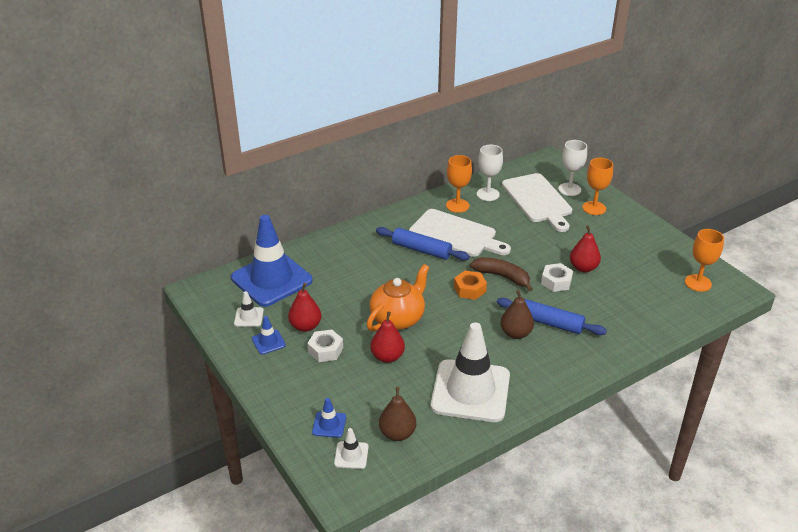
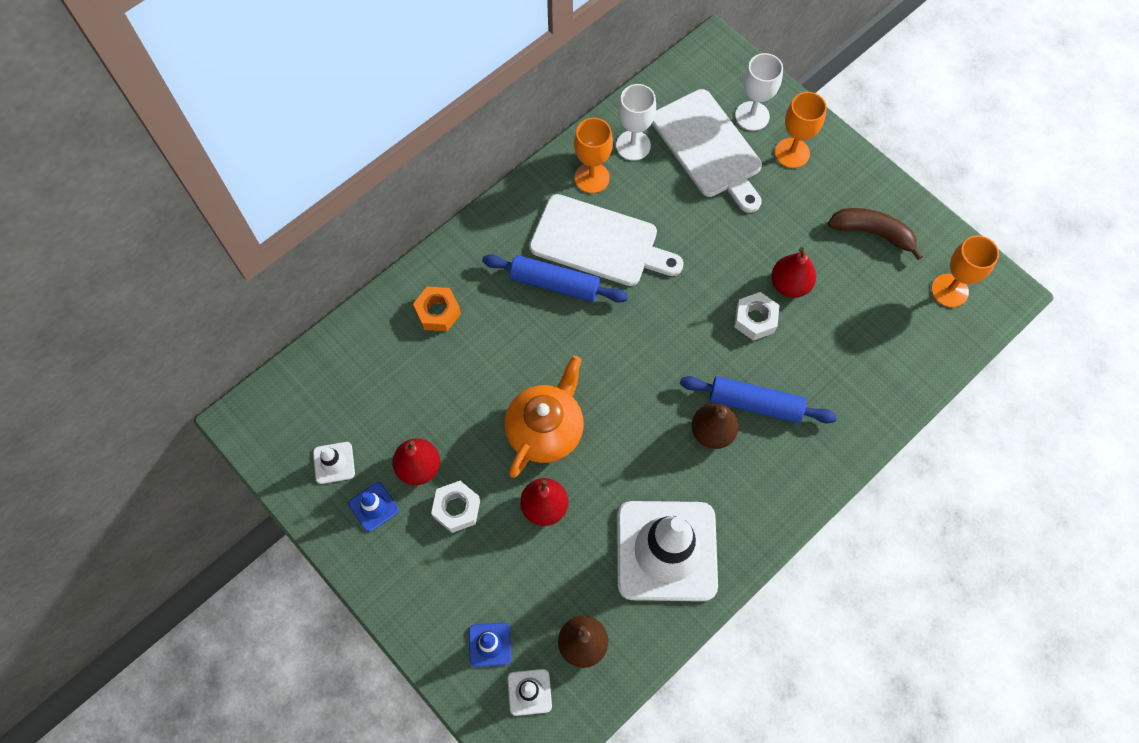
camera: 10 degrees left, 30 degrees up
blue traffic cone [231,215,313,307] -> none
orange nut [454,270,487,300] -> orange nut moved to [413,287,461,331]
brown banana [470,257,533,292] -> brown banana moved to [828,208,923,260]

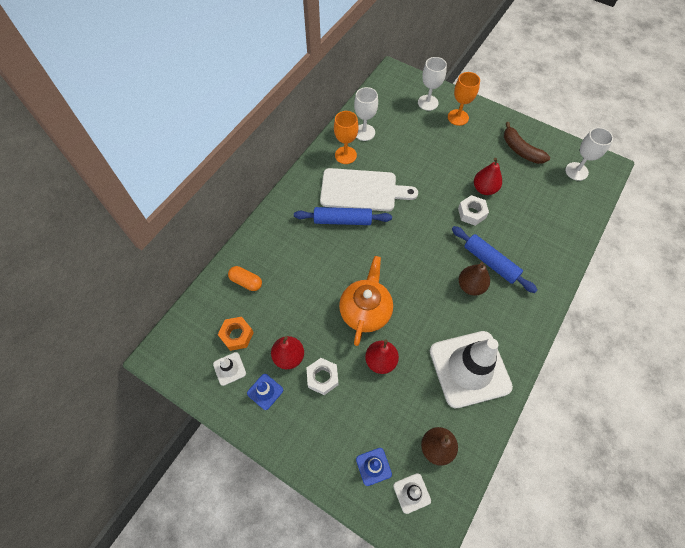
camera: 15 degrees left, 5 degrees down
orange nut [413,287,461,331] -> orange nut moved to [218,317,254,351]
white cutting board [652,89,762,213] -> none
blue rolling pin [680,376,837,423] -> blue rolling pin turned 45 degrees clockwise [452,226,537,293]
brown banana [828,208,923,260] -> brown banana turned 135 degrees counterclockwise [504,122,550,164]
orange goblet [931,235,999,307] -> white goblet [565,127,613,181]
none -> orange capsule [228,266,262,291]

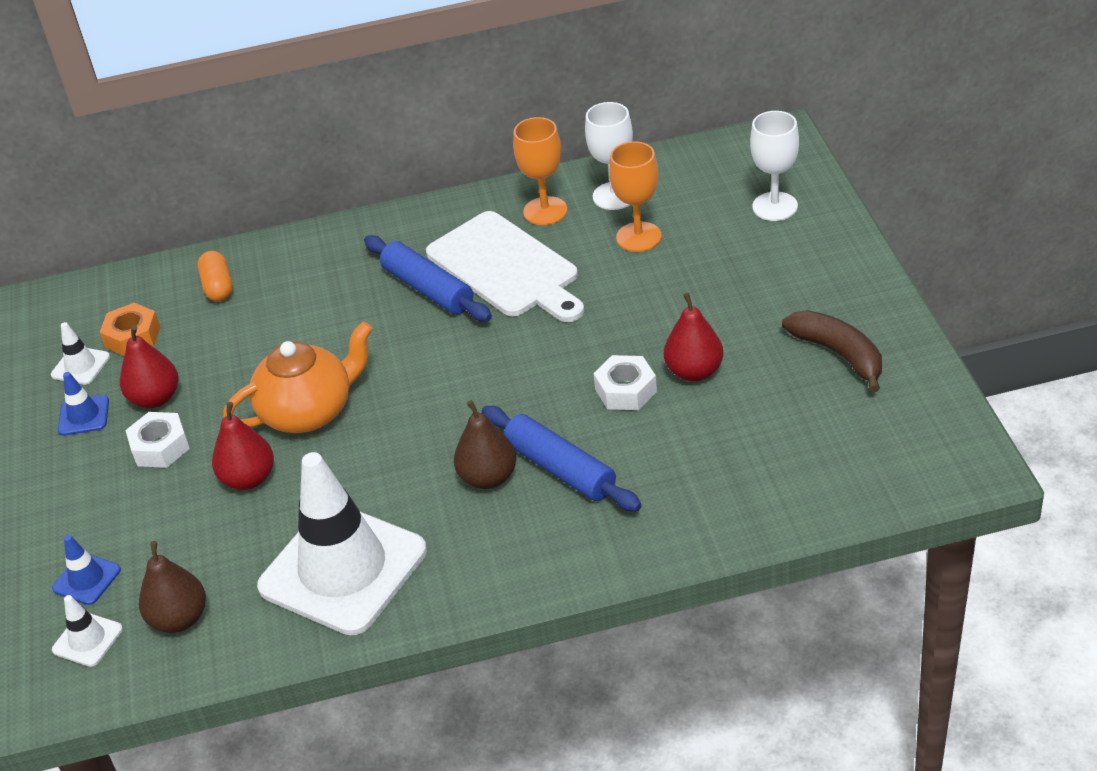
camera: 50 degrees right, 20 degrees down
orange goblet [448,72,480,126] -> orange goblet moved to [609,141,662,252]
blue rolling pin [452,226,537,293] -> blue rolling pin turned 45 degrees counterclockwise [482,406,642,511]
brown banana [504,122,550,164] -> brown banana turned 135 degrees clockwise [782,310,882,392]
white goblet [565,127,613,181] -> none

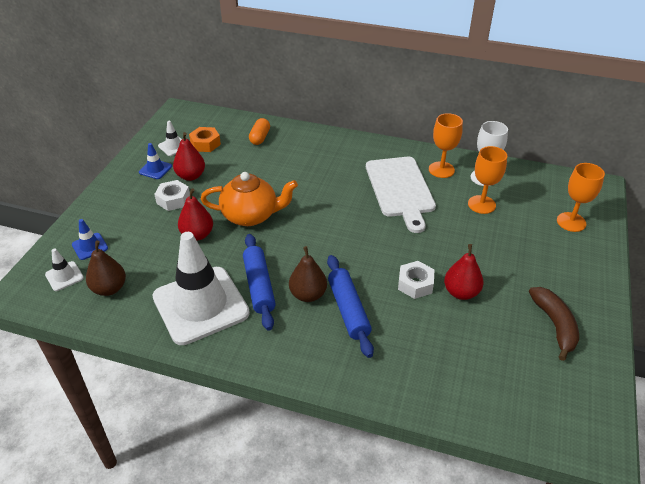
camera: 25 degrees right, 0 degrees up
blue rolling pin [364,235,492,322] -> blue rolling pin moved to [243,234,276,331]
white goblet [750,111,799,221] -> orange goblet [557,163,605,232]

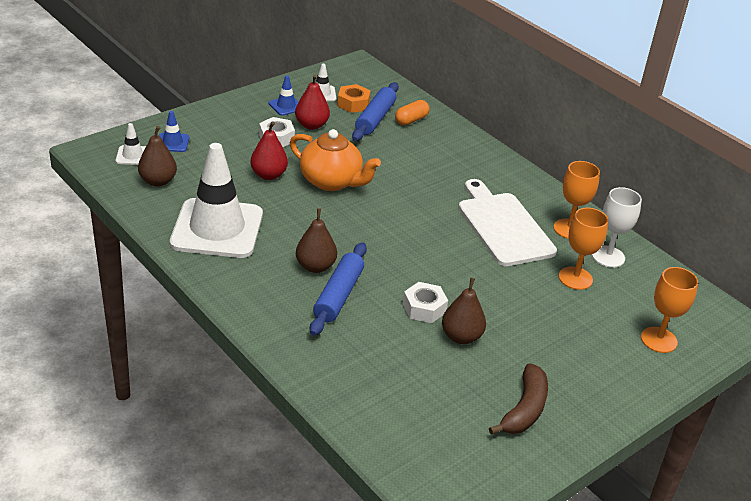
camera: 30 degrees right, 5 degrees down
blue rolling pin [243,234,276,331] -> blue rolling pin moved to [352,82,399,141]
white cutting board [366,157,436,233] -> white cutting board turned 135 degrees clockwise [458,179,557,266]
red pear [444,244,483,300] -> brown pear [442,278,486,344]

